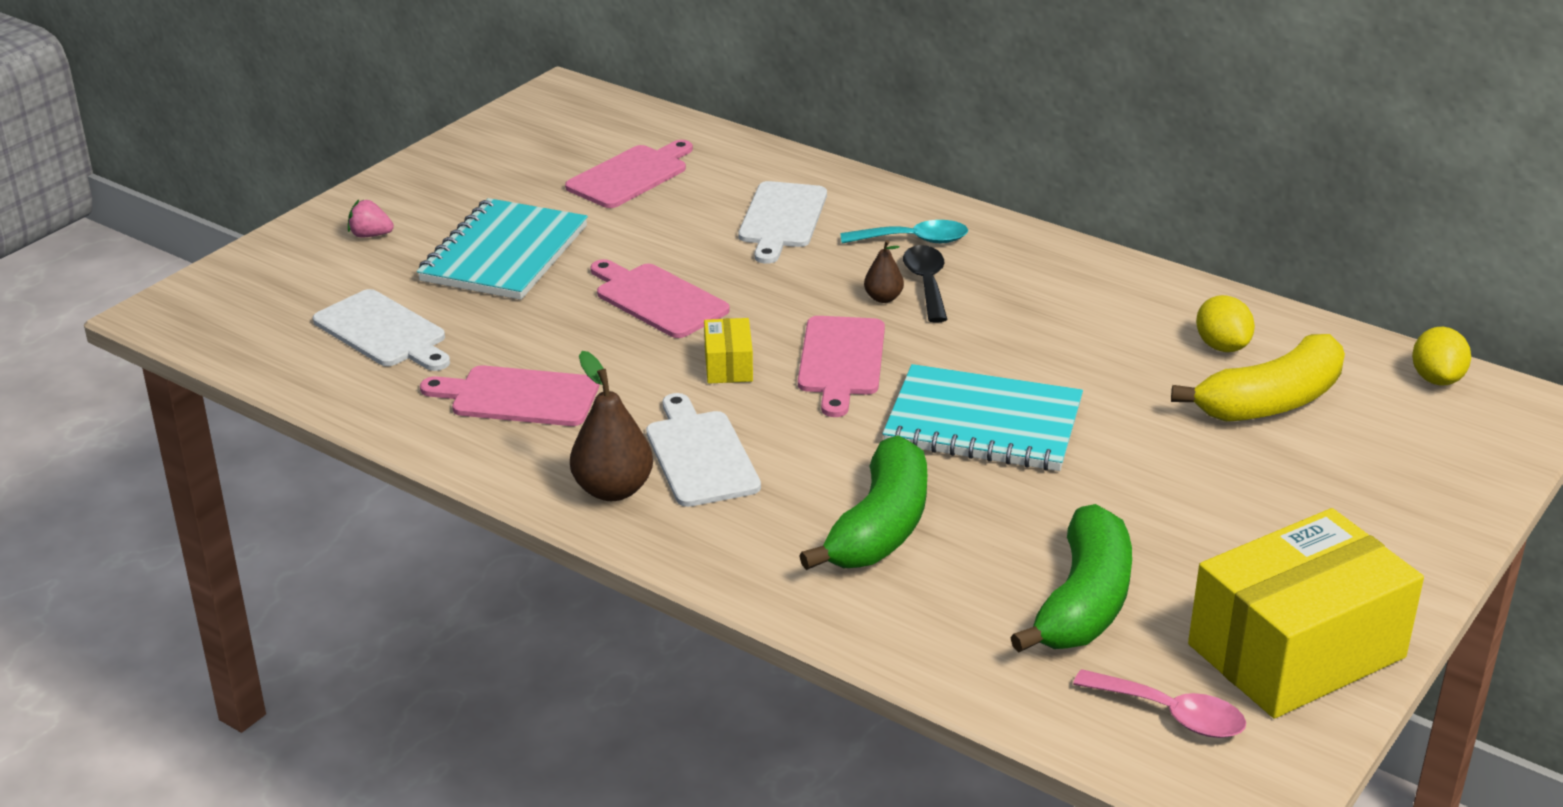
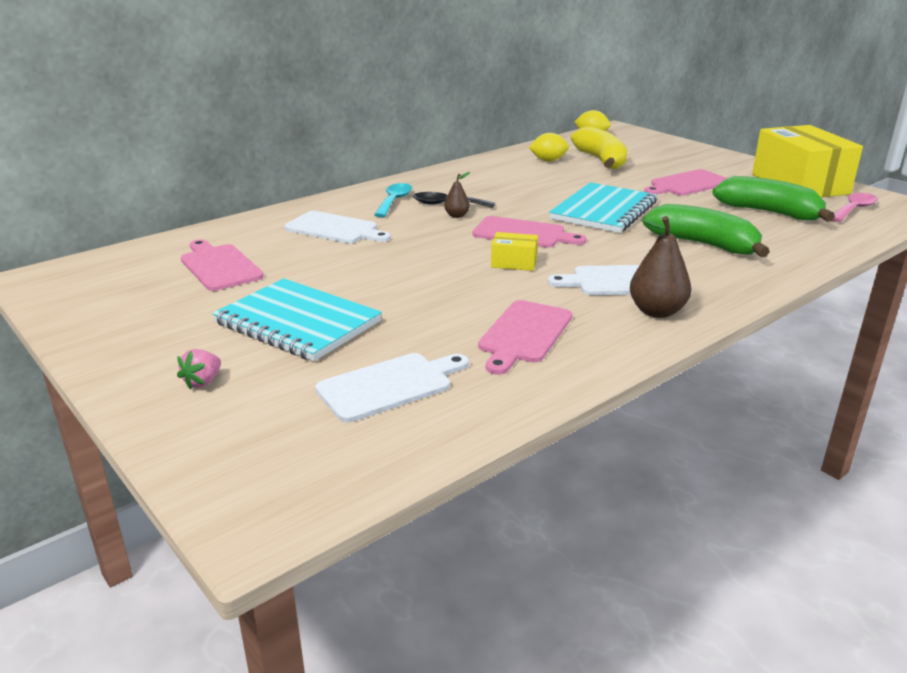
camera: 75 degrees left, 5 degrees down
pink cutting board [590,259,730,338] -> pink cutting board moved to [644,169,727,196]

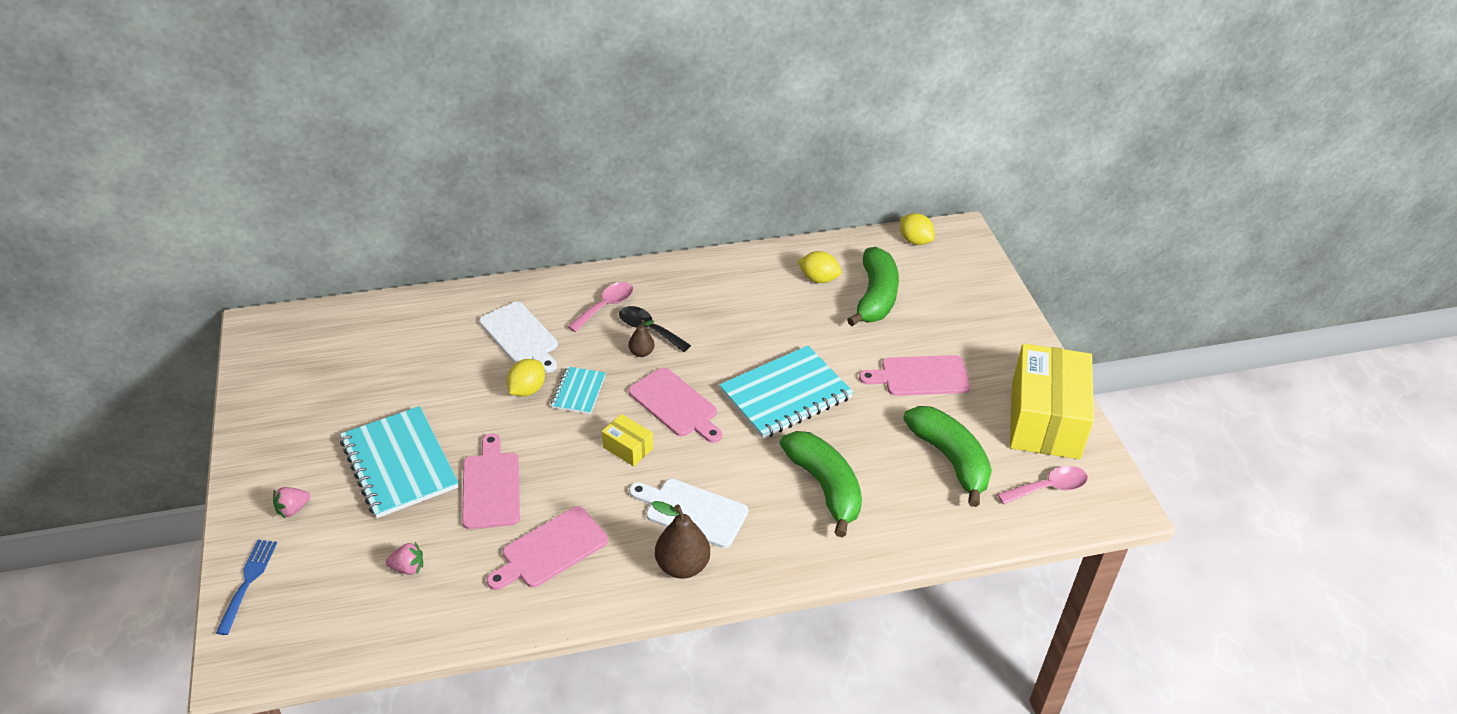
camera: 25 degrees right, 15 degrees up
pink cutting board [181,239,264,291] -> pink cutting board moved to [462,433,520,529]
white cutting board [315,353,469,422] -> pink strawberry [386,542,423,575]
turquoise spoon [374,183,412,217] -> pink spoon [567,282,633,332]
yellow banana [571,126,627,169] -> green banana [847,247,899,326]
none -> blue fork [216,540,277,635]
none -> yellow lemon [507,359,545,397]
none -> turquoise notebook [551,366,606,414]

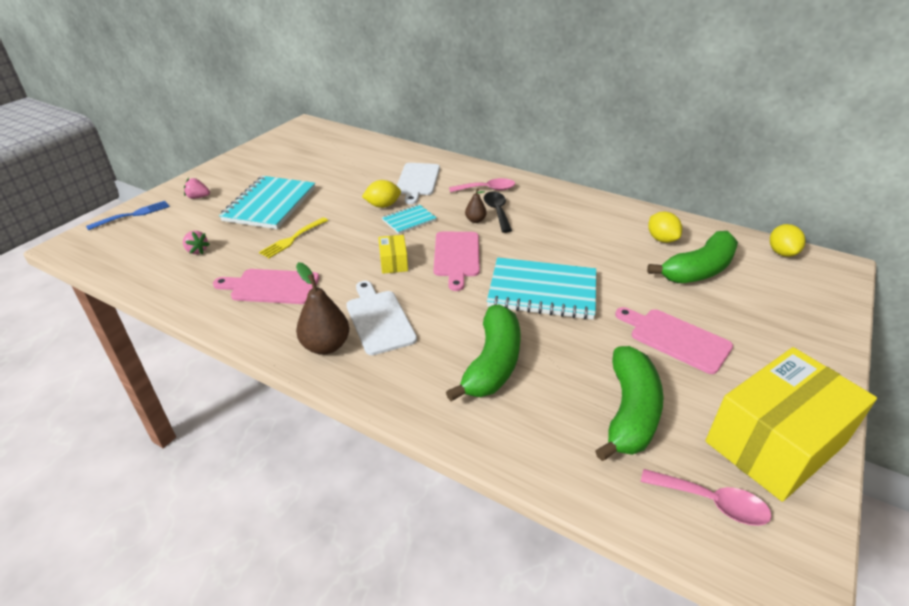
camera: 45 degrees right, 5 degrees down
pink cutting board [462,433,520,529] -> yellow fork [259,217,328,258]

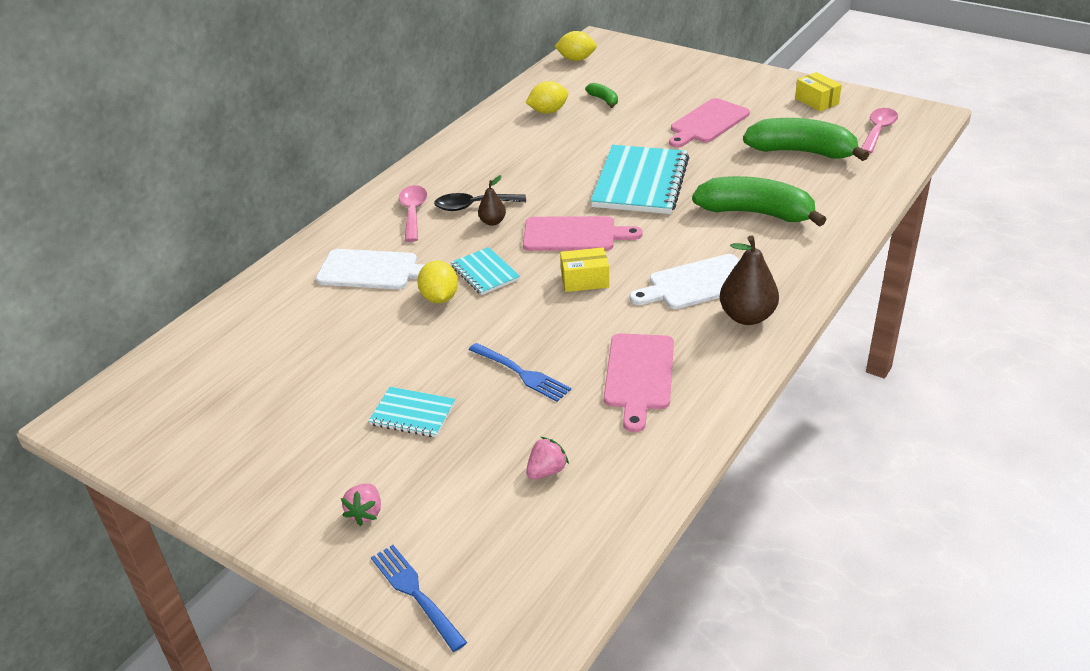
camera: 85 degrees left, 0 degrees up
turquoise notebook [219,176,315,229] -> turquoise notebook [369,387,455,437], size x0.51
yellow fork [259,217,328,258] -> blue fork [469,343,571,402]
green banana [647,231,738,283] -> green banana [585,83,618,108], size x0.45
yellow box [705,347,877,502] -> yellow box [795,72,842,112], size x0.42

